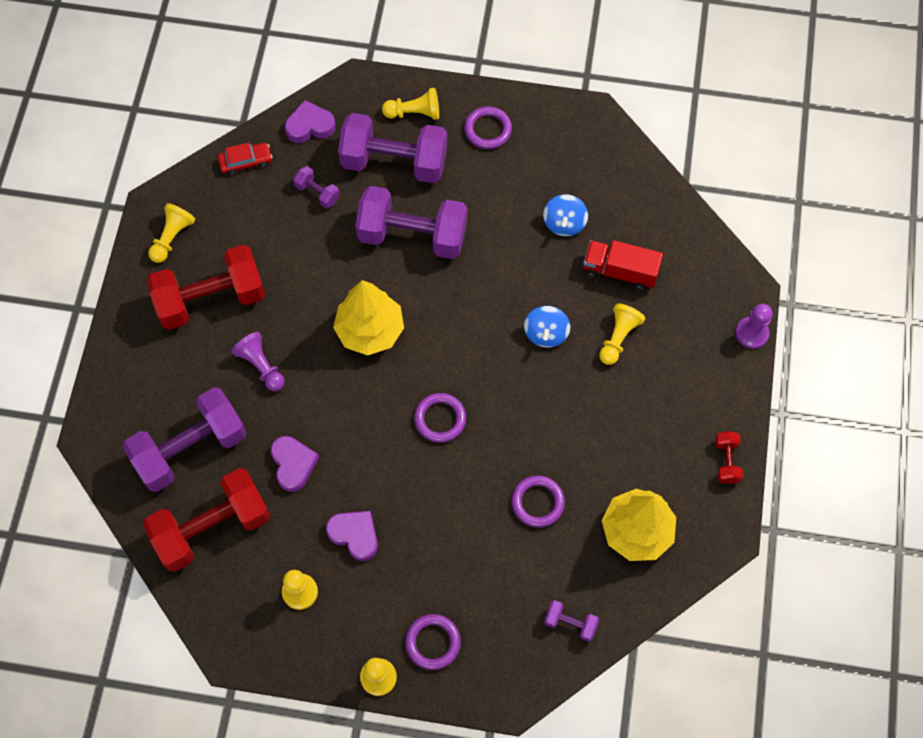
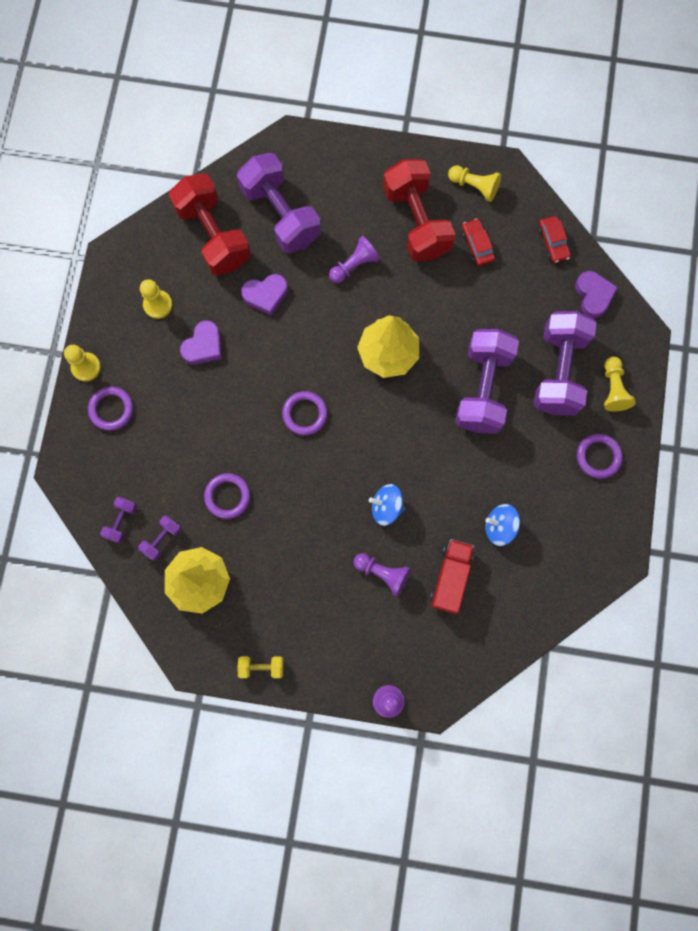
camera: 90 degrees right, 10 degrees up
purple dumbbell [293,166,340,209] -> purple dumbbell moved to [138,515,181,561]
yellow pawn [599,303,645,365] -> purple pawn [353,553,411,596]
red dumbbell [715,431,743,484] -> yellow dumbbell [237,656,284,678]
none -> red car [462,218,495,266]

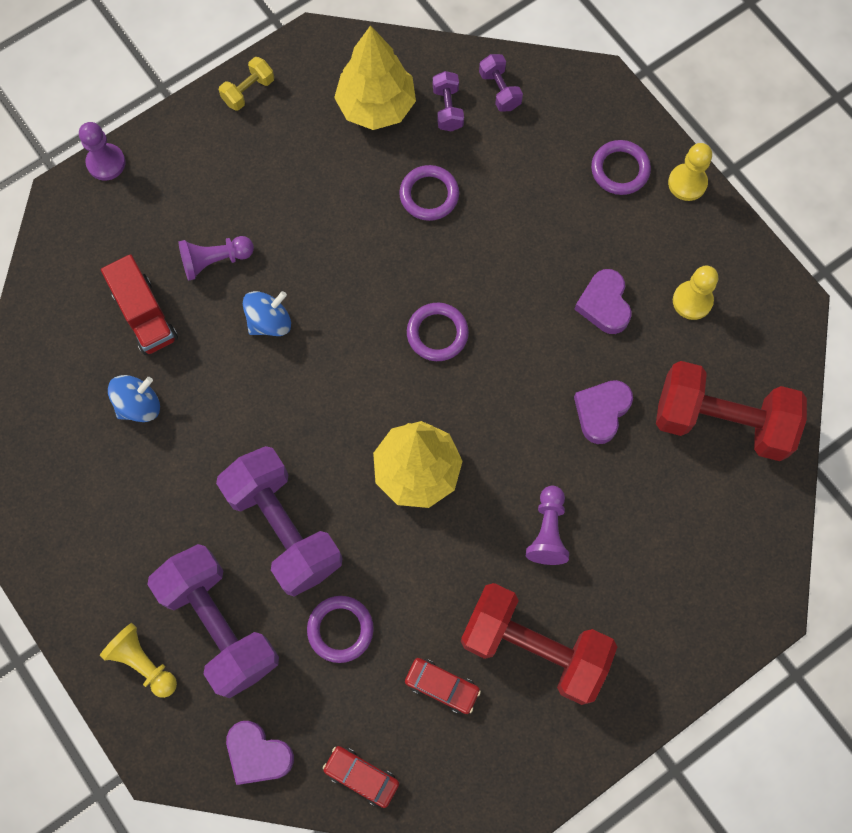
camera: 135 degrees right, 5 degrees down
purple dumbbell [237,153,321,253] -> none
yellow pawn [448,166,501,202] -> none
purple ring [577,434,623,479] -> purple ring moved to [307,596,374,663]

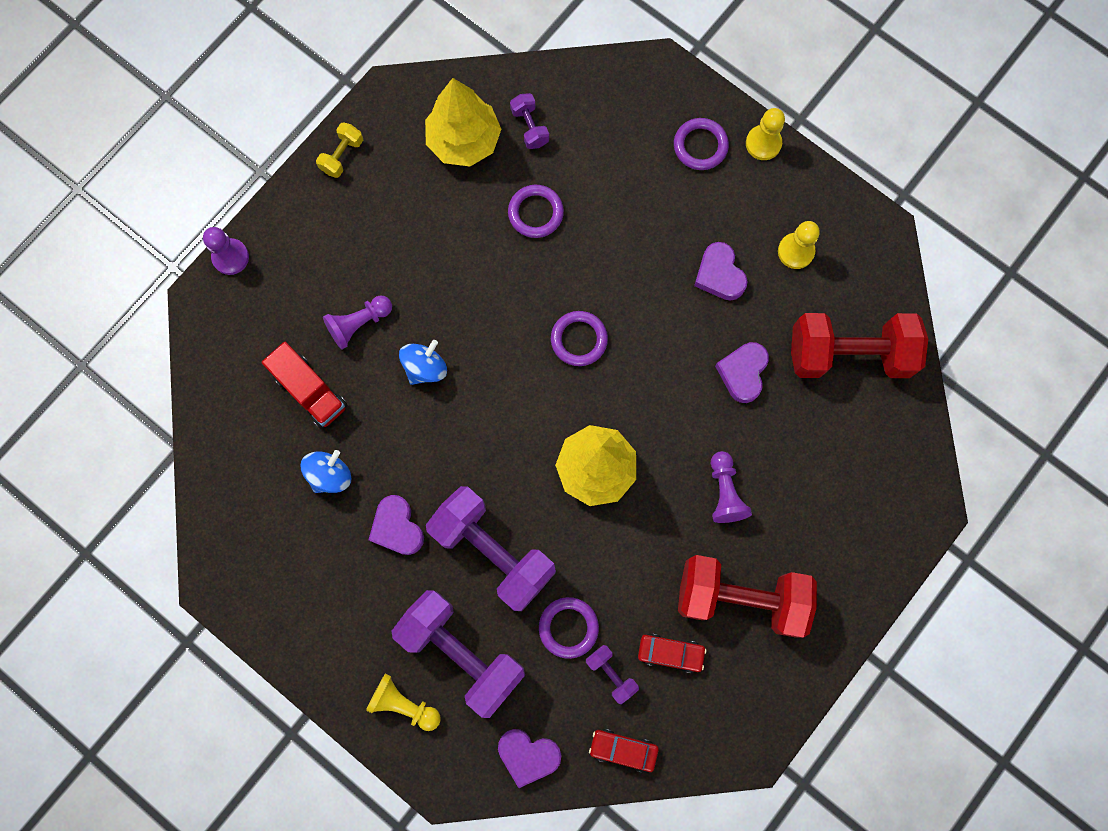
camera: 15 degrees left, 5 degrees up
purple dumbbell [479,54,523,112] -> purple dumbbell moved to [586,645,639,704]
none -> purple heart [369,495,424,555]

